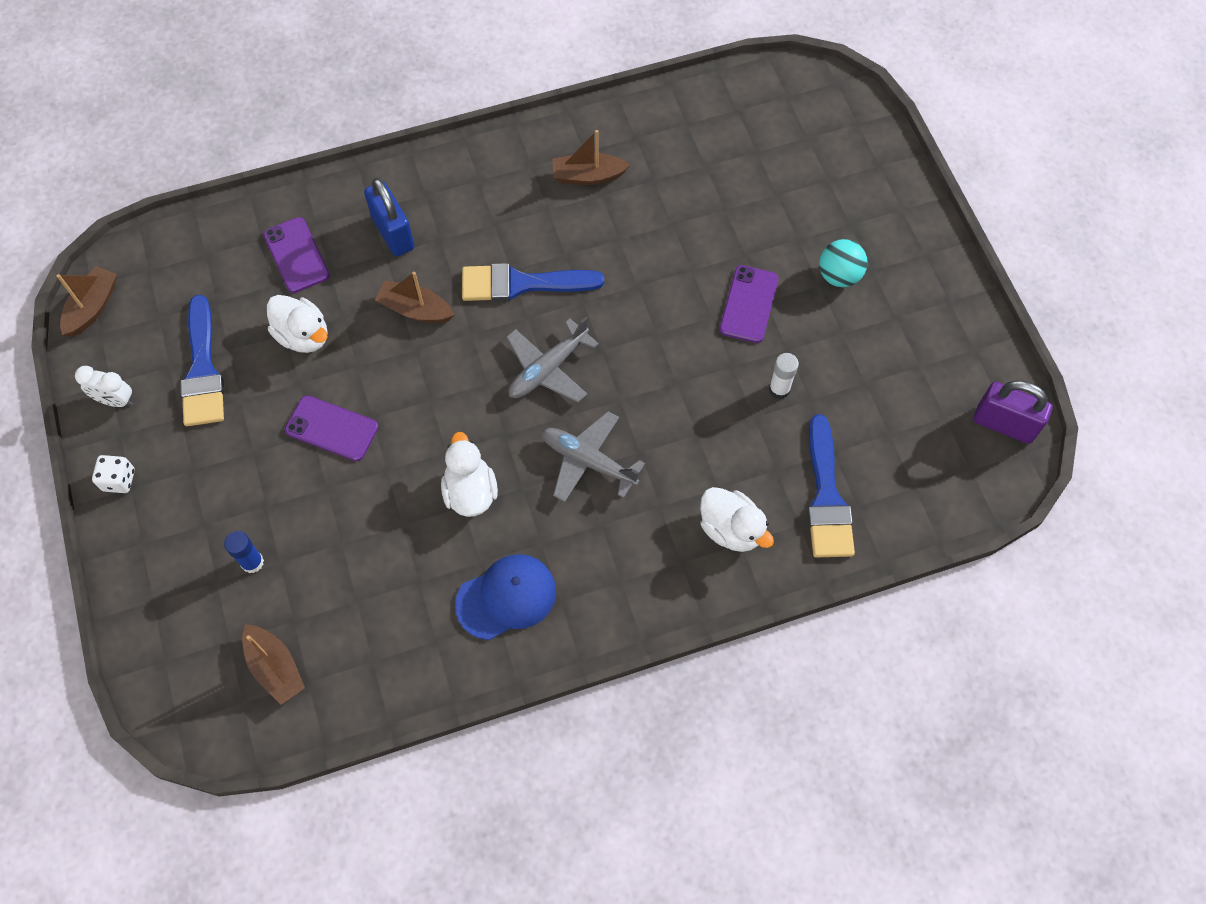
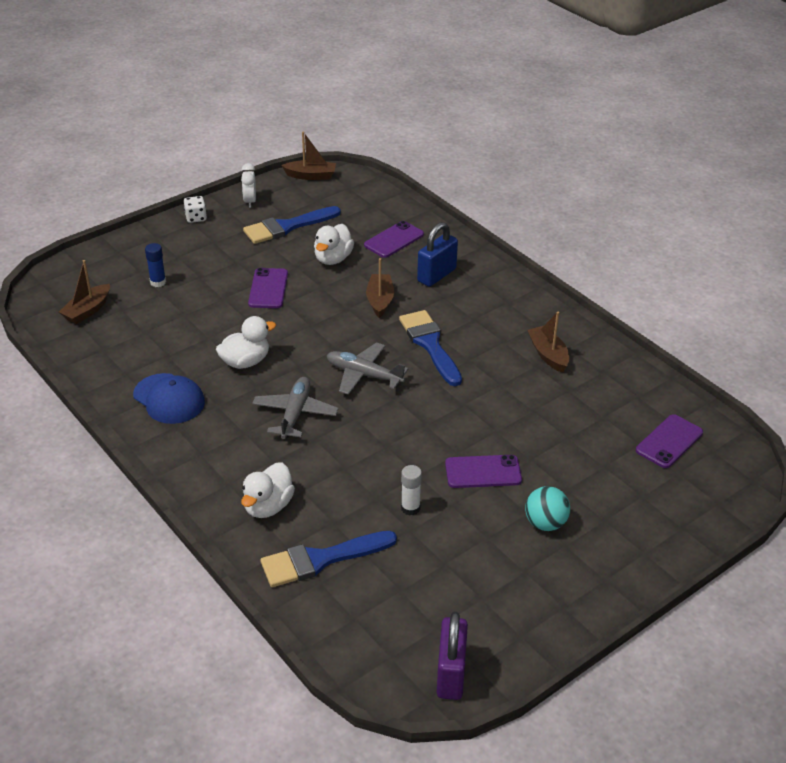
camera: 70 degrees right, 25 degrees down
none -> purple phone [636,414,703,468]

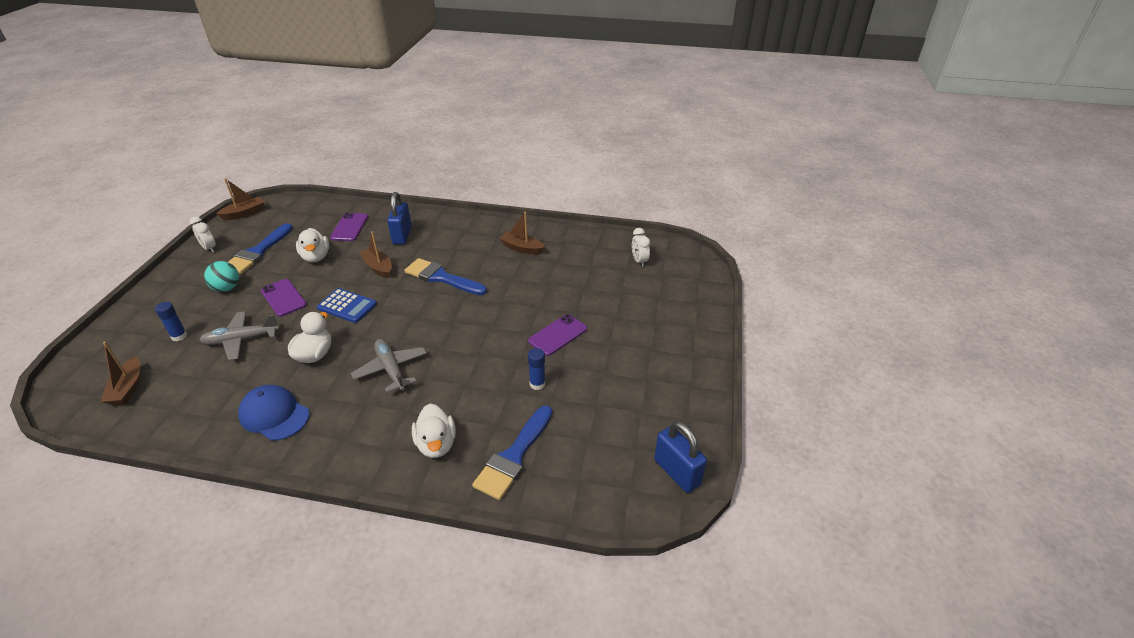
camera: 40 degrees left, 0 degrees up
blue cap [133,373,205,424] -> blue cap turned 150 degrees counterclockwise [238,385,309,441]
white dice [184,196,207,223] -> none
grey plane [327,342,408,395] -> grey plane moved to [200,311,279,360]
white glue stick [401,465,422,516] -> blue glue stick [528,348,545,390]
purple padlock [437,611,468,700] -> blue padlock [654,421,707,493]
turquoise ball [525,486,570,531] -> turquoise ball moved to [204,261,239,292]
purple phone [636,414,703,468] -> white clock [632,228,650,267]
none -> blue calculator [317,288,377,323]

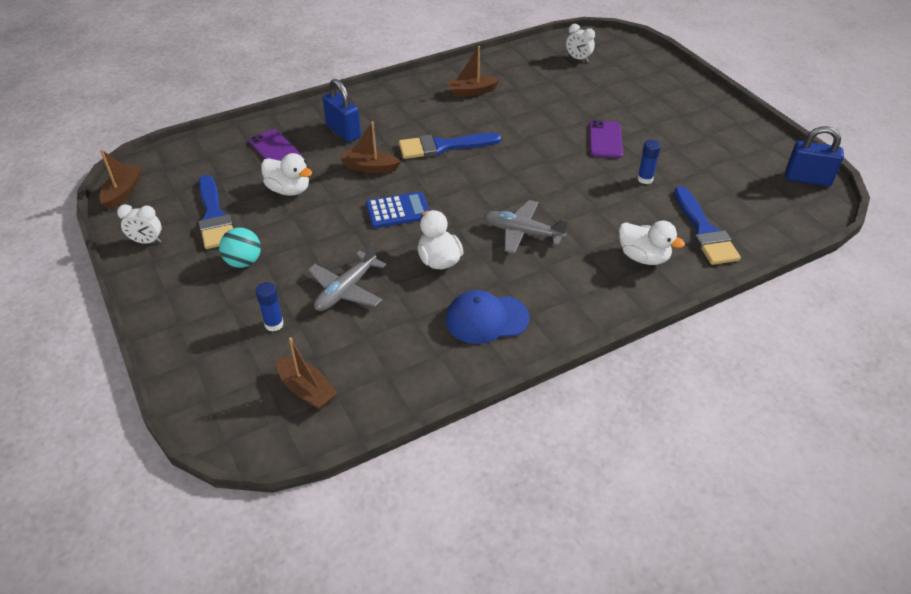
camera: 40 degrees left, 5 degrees up
purple phone [261,279,307,317] -> none

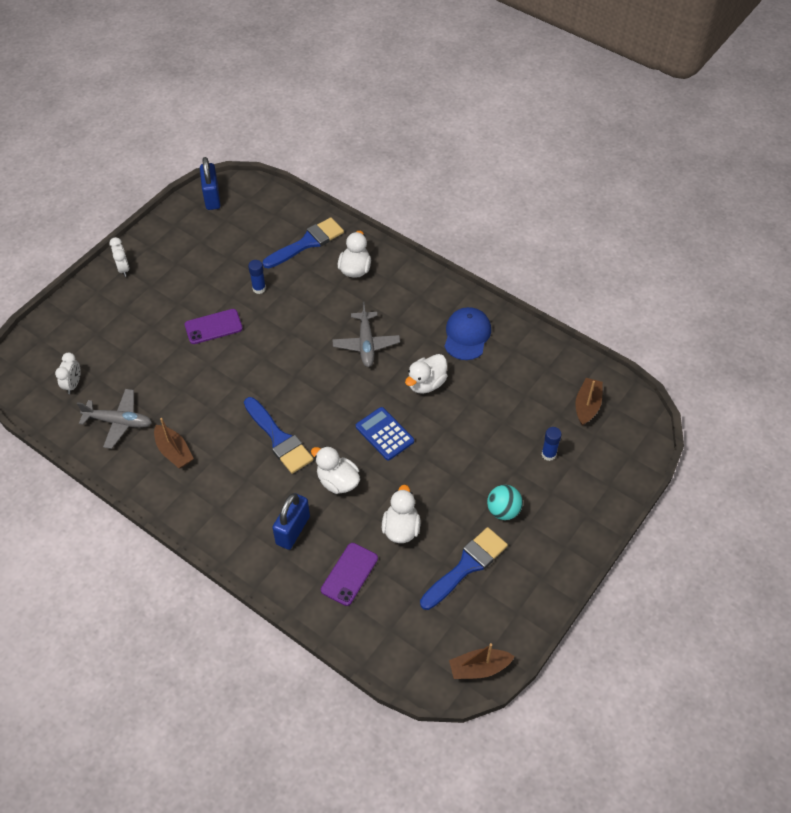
camera: 115 degrees left, 10 degrees up
white clock [117,204,161,244] -> white clock moved to [109,237,129,277]
grey plane [308,242,386,311] -> grey plane moved to [77,389,152,449]
brown boat [340,121,401,173] -> white duck [311,446,360,494]
blue cap [446,290,530,344] -> blue cap turned 135 degrees counterclockwise [444,307,491,360]

